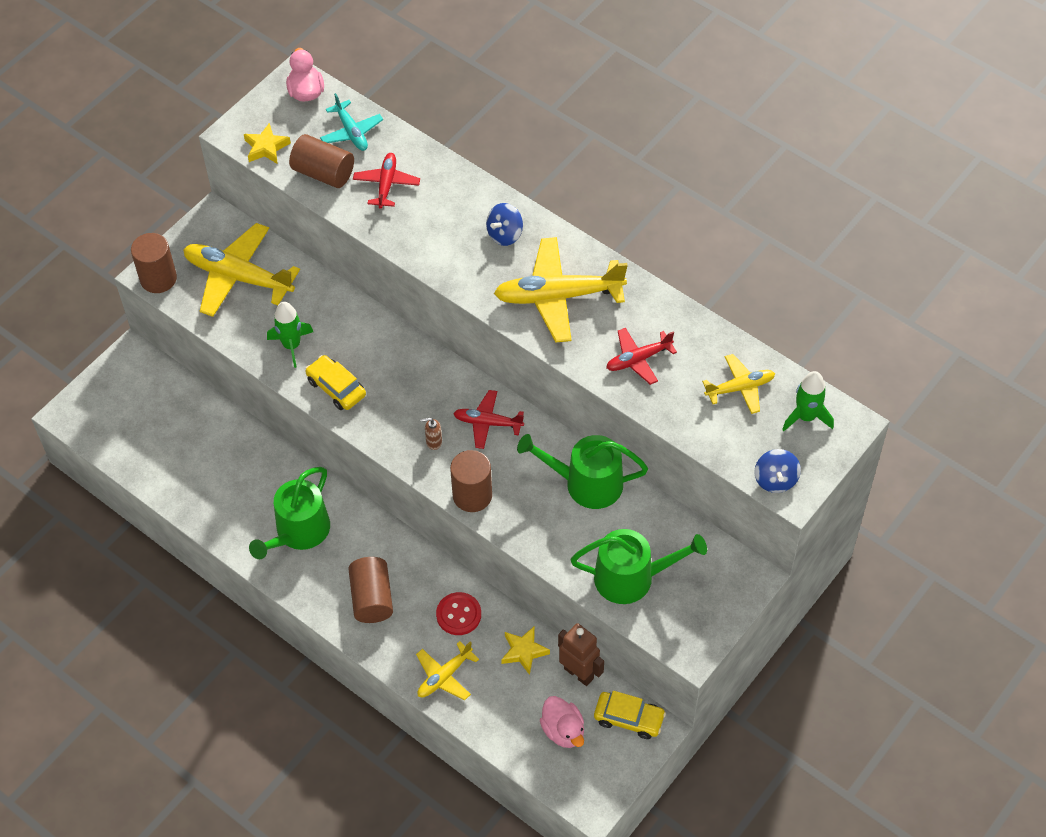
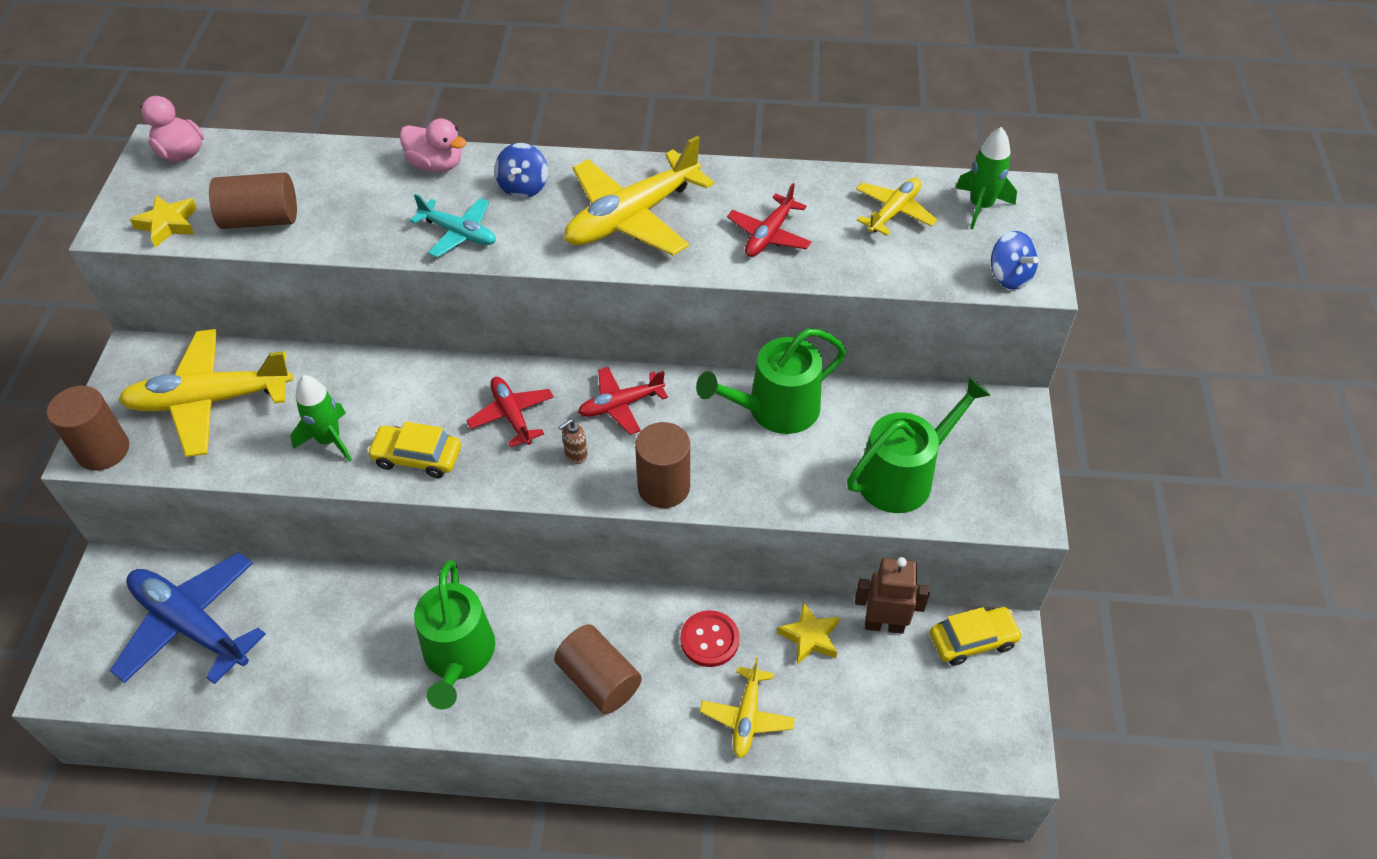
camera: 35 degrees left, 5 degrees down
turquoise plane [320,93,383,151] -> turquoise plane moved to [410,194,496,258]
red plane [353,153,420,209] -> red plane moved to [466,377,554,447]
pink duck [540,696,584,748] -> pink duck moved to [400,119,467,172]
none -> blue plane [110,552,266,684]

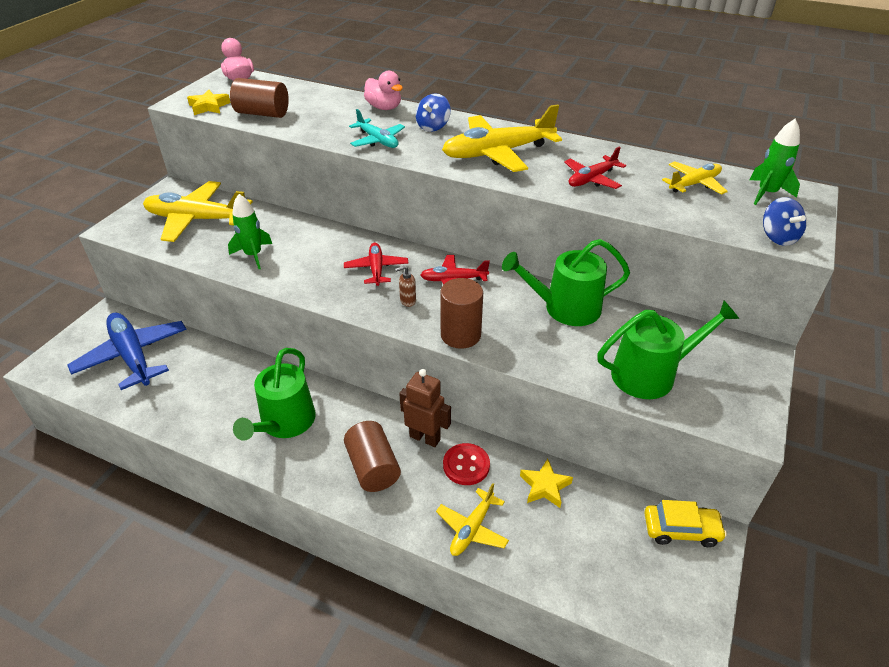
camera: 20 degrees right, 10 degrees down
brown cylinder [47,386,129,471] -> none
yellow car [367,422,461,478] -> none
brown robot [855,557,930,634] -> brown robot moved to [399,369,451,447]

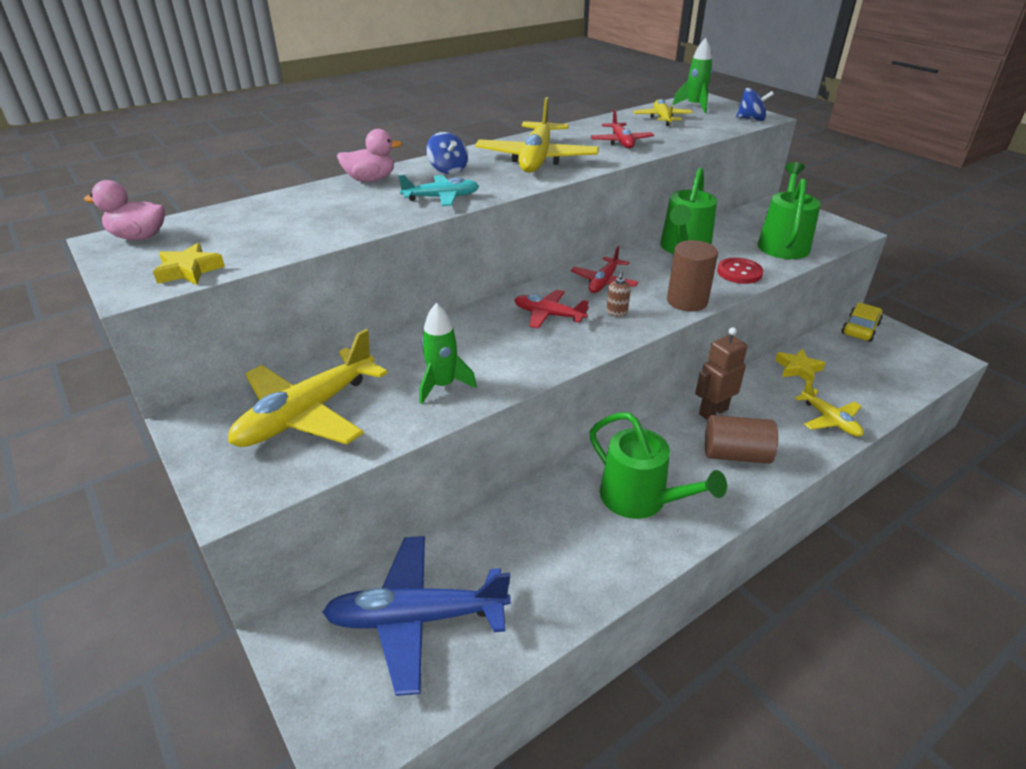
camera: 60 degrees left, 5 degrees down
brown cylinder [230,78,289,118] -> none
red button [443,443,490,485] -> red button moved to [717,258,763,284]

